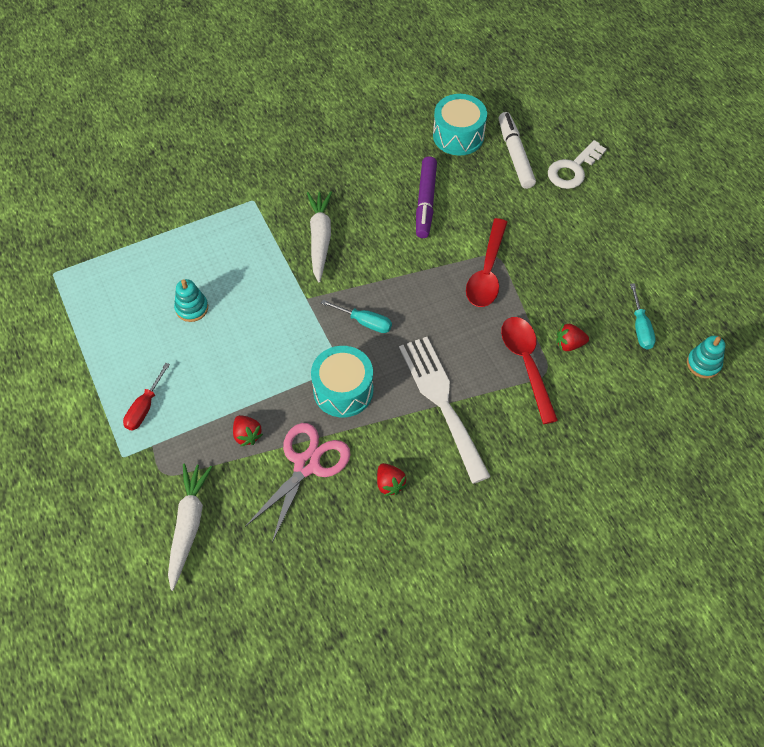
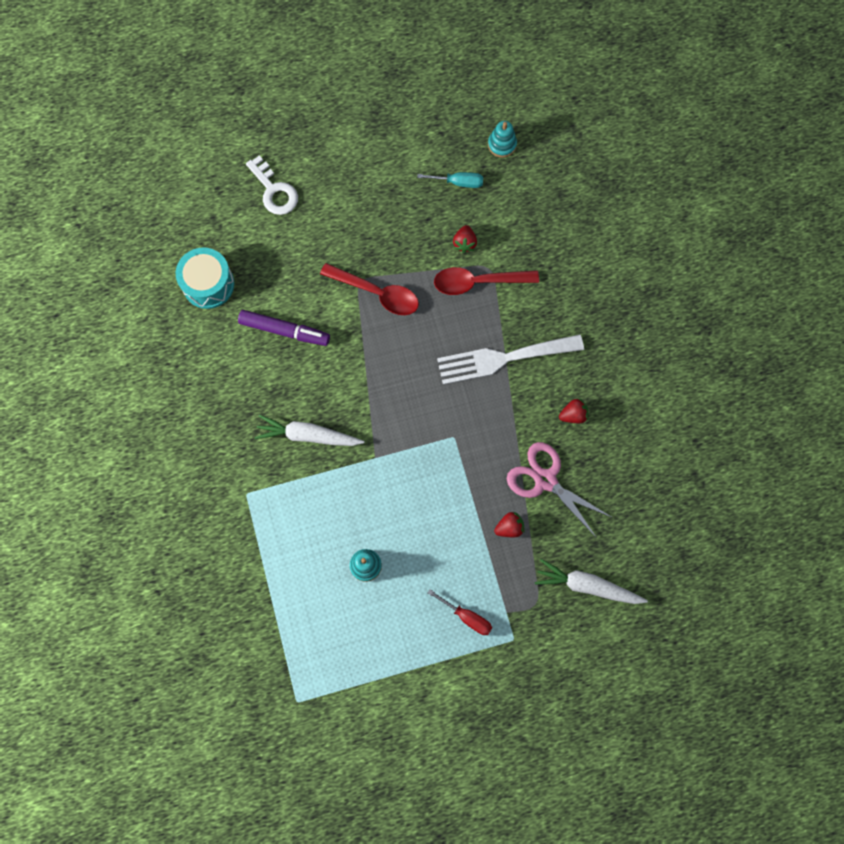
camera: 80 degrees left, 15 degrees up
turquoise drum [311,346,373,417] -> none
turquoise screwdriver [321,300,392,333] -> none
white marker [499,112,536,189] -> none

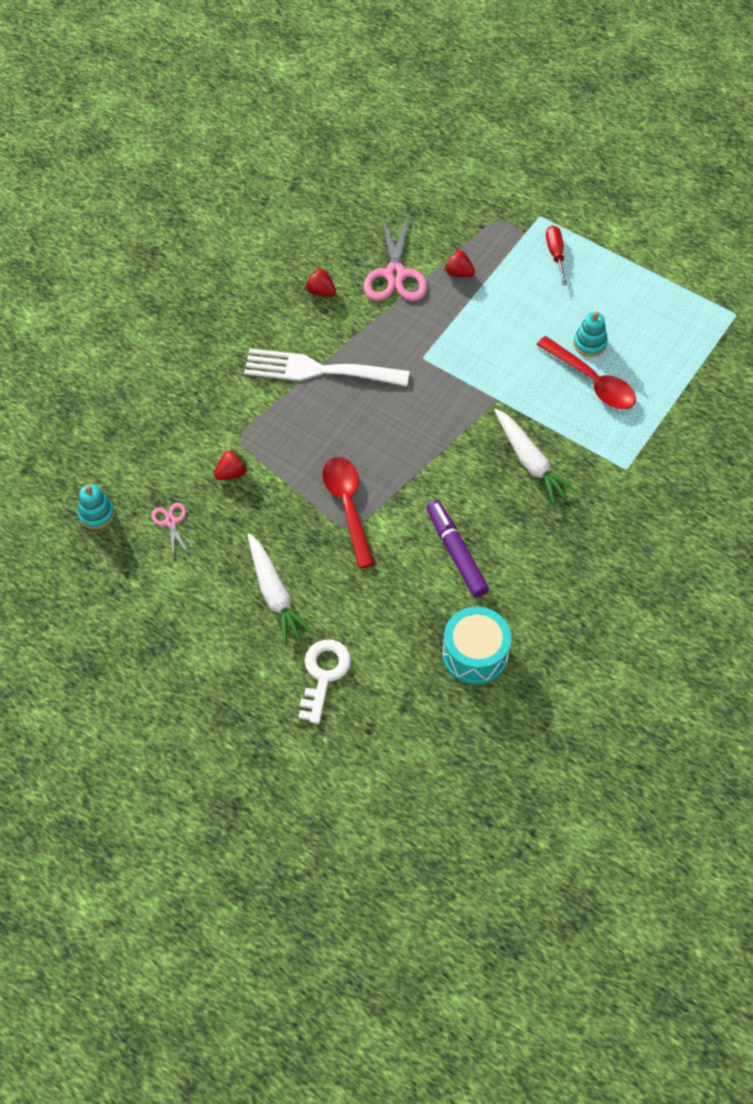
camera: 130 degrees left, 15 degrees down
turquoise screwdriver [417,172,483,188] -> pink scissors [151,503,188,557]
red spoon [434,267,539,295] -> red spoon moved to [536,336,636,409]
white fork [437,334,584,385] -> white fork turned 150 degrees clockwise [244,348,410,386]
white carrot [535,559,648,604] -> white carrot moved to [247,533,313,644]

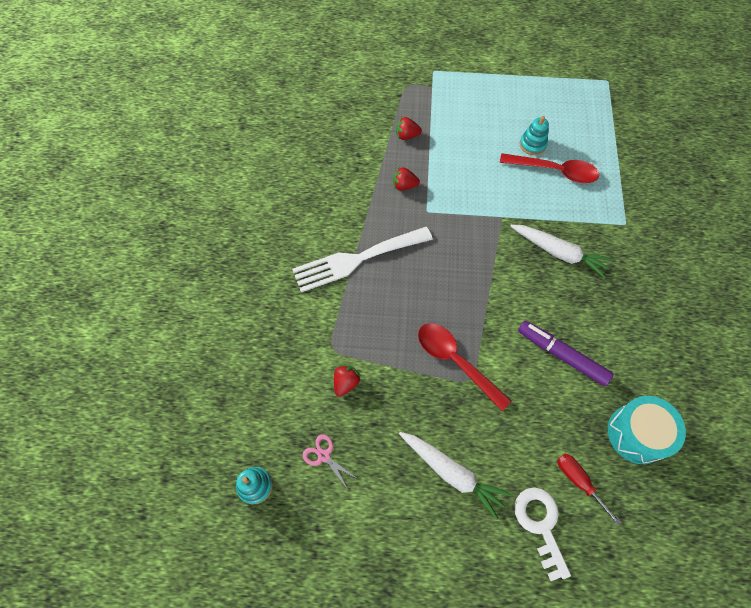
camera: 30 degrees left, 5 degrees up
red strawberry [305,267,336,296] -> red strawberry moved to [393,167,420,191]
pink scissors [364,214,427,301] -> none
red screwdriver [546,225,568,285] -> red screwdriver moved to [557,454,622,526]

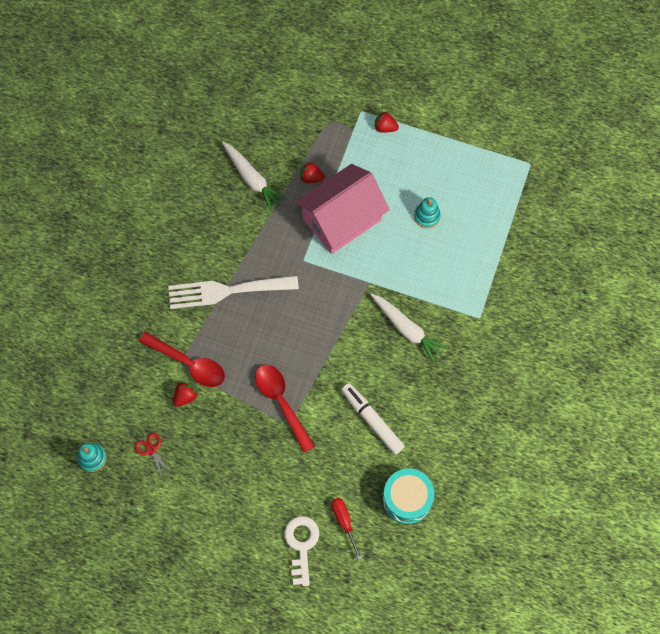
camera: 15 degrees right, 5 degrees up
pink scissors [303,434,358,488] -> red scissors [135,433,172,478]
red strawberry [393,167,420,191] -> red strawberry moved to [374,111,399,133]
white carrot [399,432,512,520] -> white carrot moved to [222,142,288,212]
red spoon [500,153,599,183] -> red spoon moved to [139,332,225,387]
purple marker [518,321,614,386] -> white marker [341,383,405,455]
none -> pink house [295,164,390,254]

